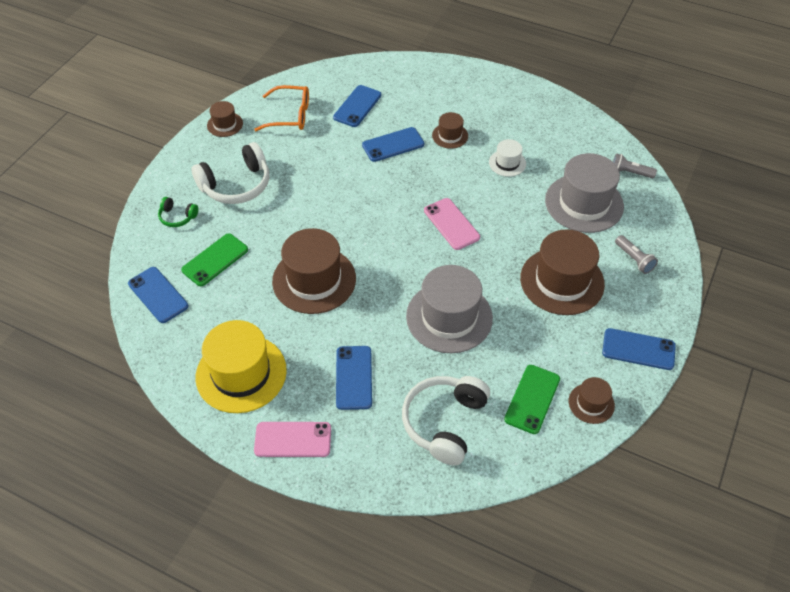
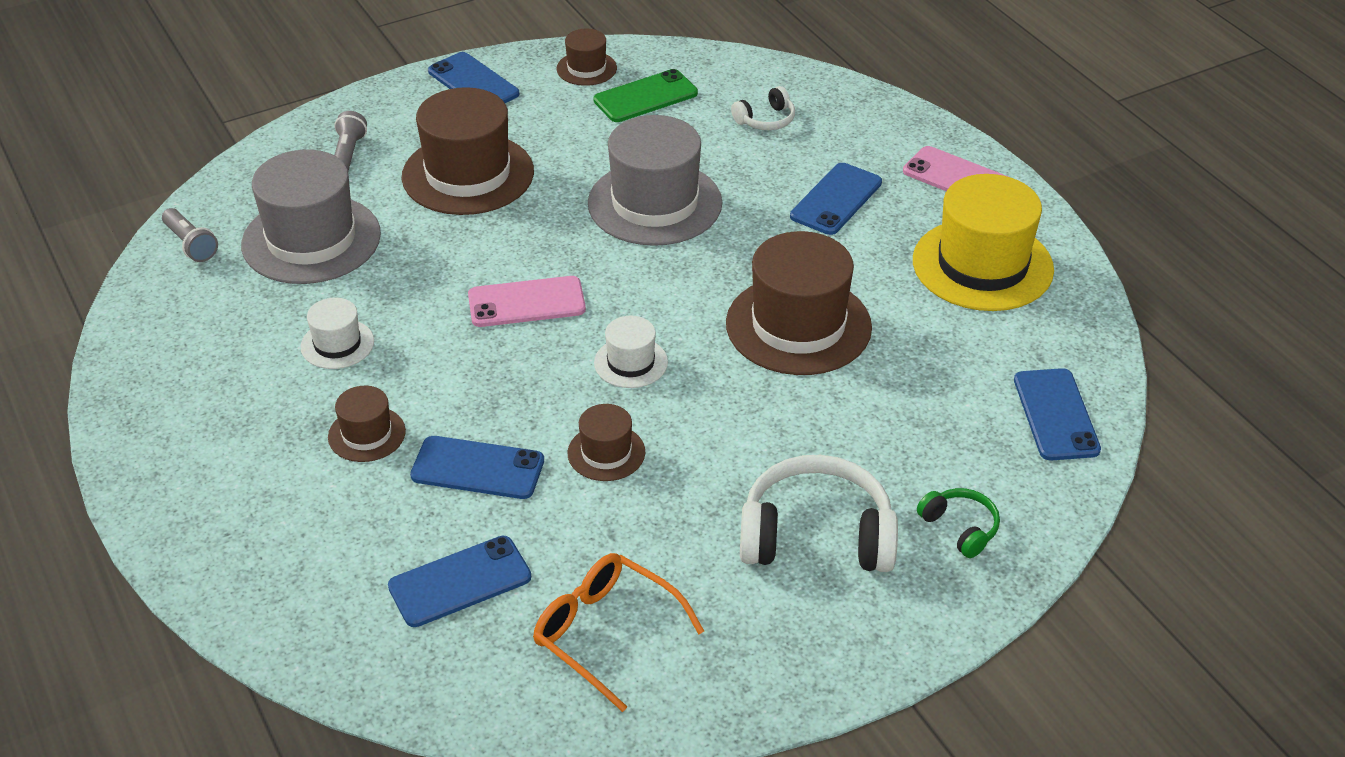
camera: 145 degrees left, 10 degrees down
green phone [181,233,248,286] -> none
brown hat [207,101,243,137] -> brown hat moved to [567,404,645,481]
white headphones [402,376,490,466] -> white headphones [731,86,795,130], size x0.50
pink phone [424,198,480,250] -> pink phone turned 75 degrees clockwise [468,276,586,327]
none -> white hat [594,316,668,388]

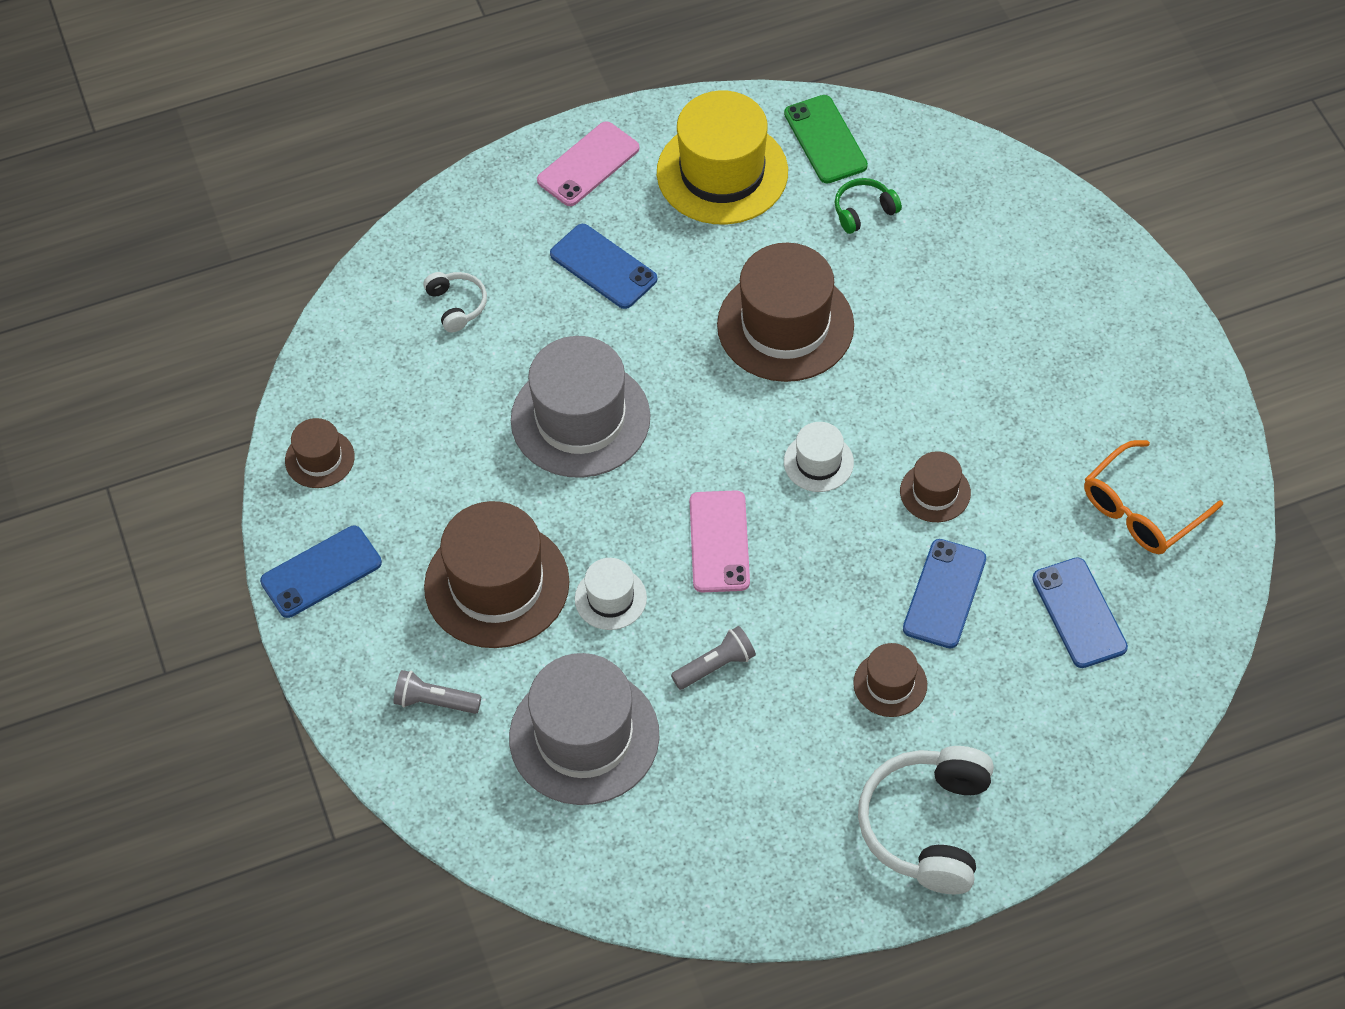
camera: 80 degrees left, 15 degrees up
grey flashlight [162,208,218,262] -> grey flashlight moved to [671,626,756,690]
white hat [300,298,374,369] -> white hat moved to [575,558,647,630]
green phone [593,69,698,122] -> green phone moved to [784,95,868,183]
white headphones [740,455,898,572] -> white headphones moved to [858,746,994,894]
green headphones [917,488,1000,558] -> green headphones moved to [835,178,902,234]
blue phone [1014,368,1101,461] -> none

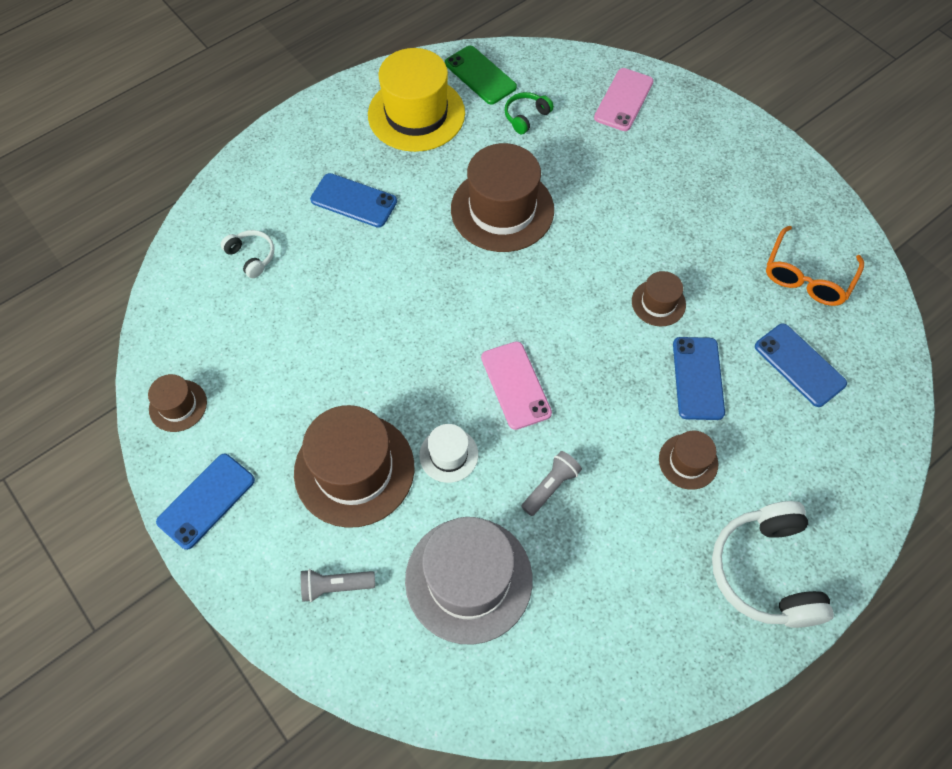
camera: 20 degrees left, 5 degrees up
grey hat [511,336,650,478] -> none
pink phone [537,121,639,206] -> pink phone moved to [594,68,654,131]
white hat [784,422,854,492] -> none

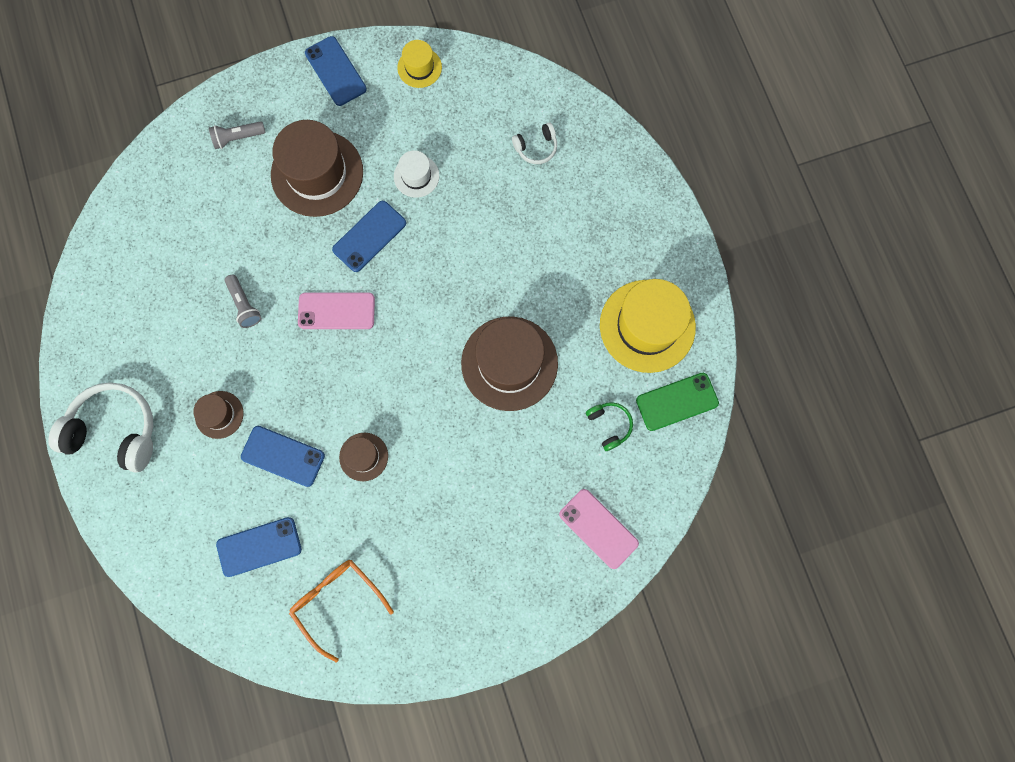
camera: 110 degrees right, 15 degrees up
brown hat [148,374,207,432] -> yellow hat [397,40,442,88]
grey flashlight [301,569,375,602] -> grey flashlight turned 120 degrees counterclockwise [209,121,266,149]
blue phone [310,173,397,228] -> blue phone moved to [332,201,406,272]
grey hat [405,517,533,645] -> none
white hat [419,424,478,483] -> white hat moved to [394,150,439,198]

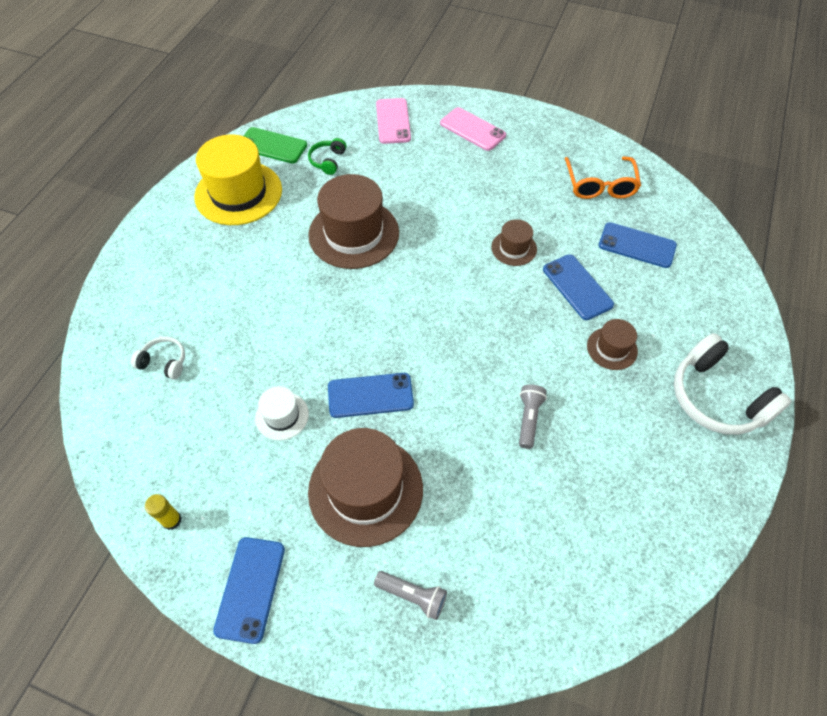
camera: 140 degrees left, 20 degrees down
pink phone [298,292,375,329] -> pink phone moved to [440,107,506,151]
yellow hat [397,40,442,88] -> yellow glue stick [145,494,182,530]

